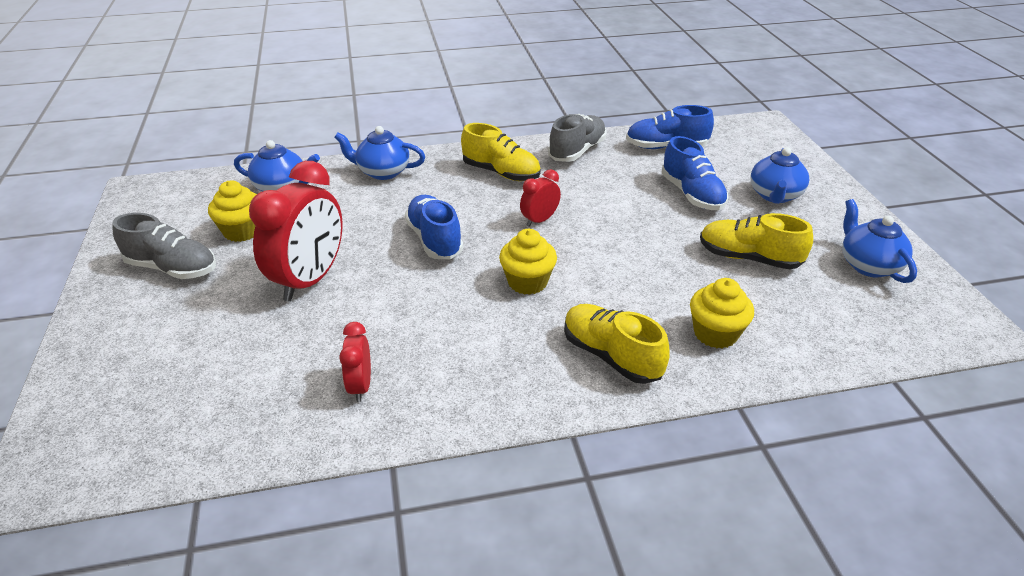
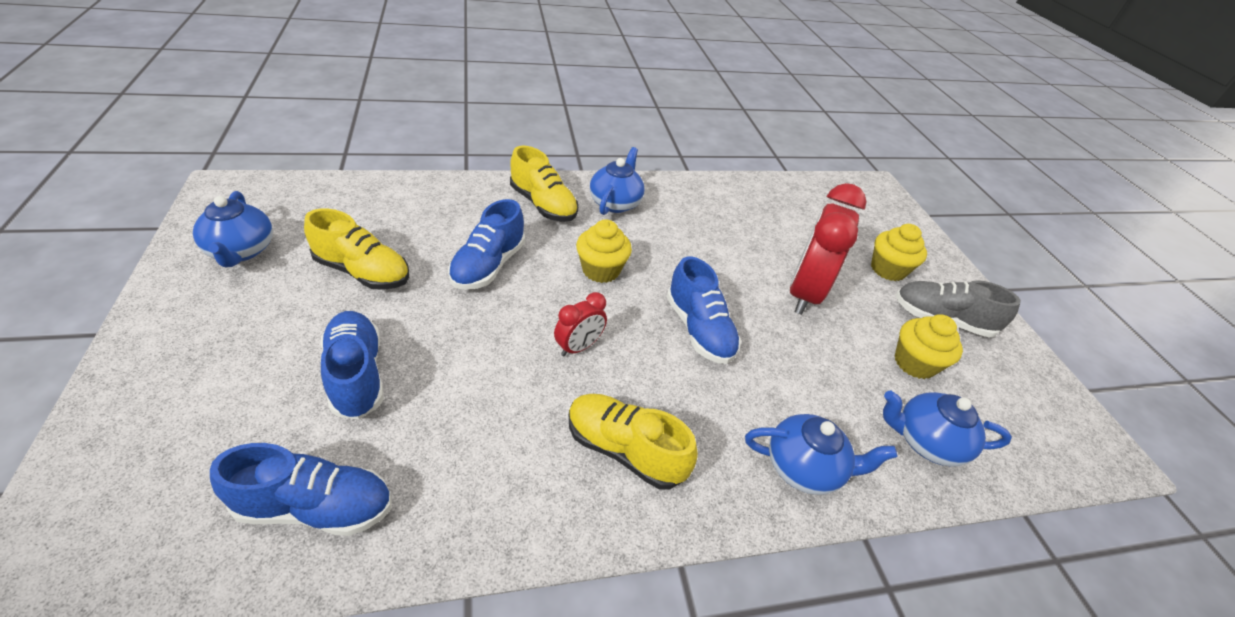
camera: 175 degrees right, 5 degrees up
red clock [339,322,371,402] -> none
grey shoe [548,114,607,162] -> none
yellow cupcake [690,278,754,349] -> yellow cupcake moved to [871,224,927,281]
blue teapot [750,147,809,204] -> blue teapot moved to [590,147,644,215]
none -> blue shoe [448,199,525,290]

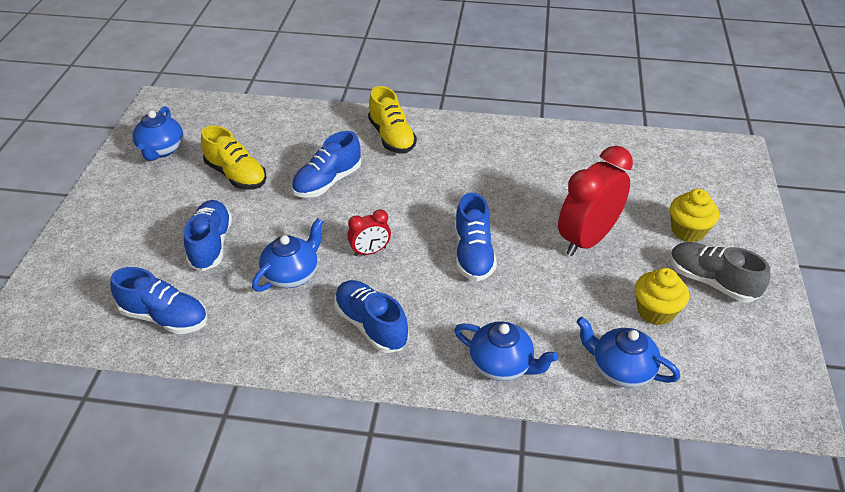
camera: 25 degrees right, 0 degrees up
yellow shoe [569,394,698,489] -> blue shoe [334,280,409,353]
yellow cupcake [576,219,632,283] -> none
blue teapot [590,147,644,215] -> blue teapot moved to [252,218,323,292]

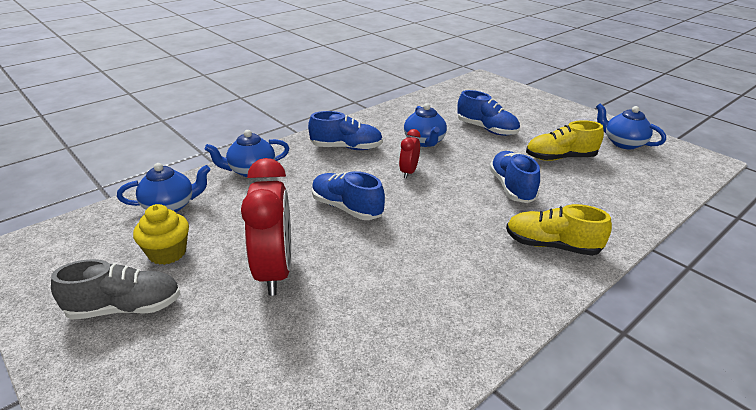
camera: 130 degrees right, 10 degrees down
blue shoe [110,267,208,334] -> none
yellow cupcake [670,189,719,242] -> none

